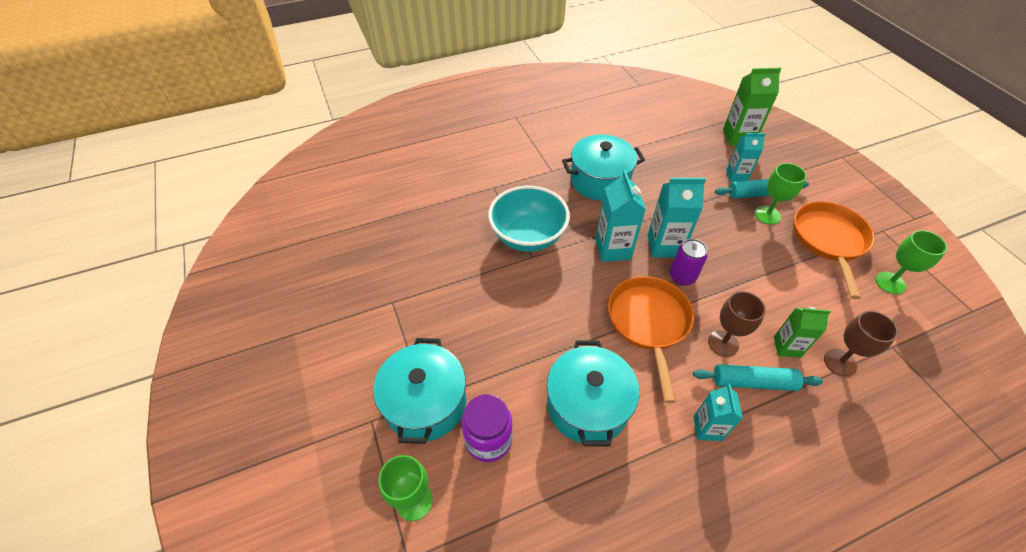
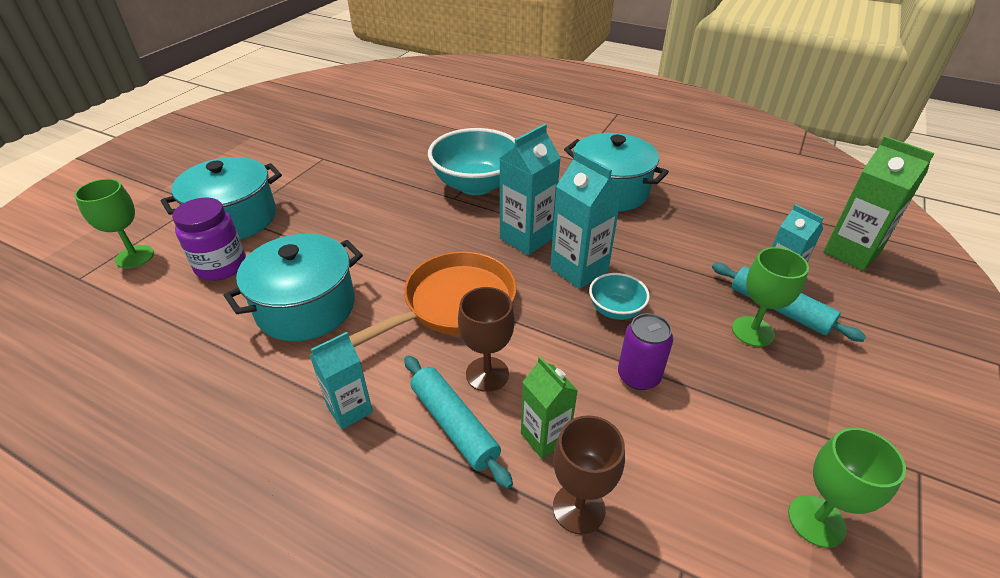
camera: 50 degrees right, 10 degrees down
purple can [670,239,708,286] -> purple can moved to [618,313,673,390]
orange pan [793,201,875,299] -> none
none -> turquoise bowl [589,273,650,320]

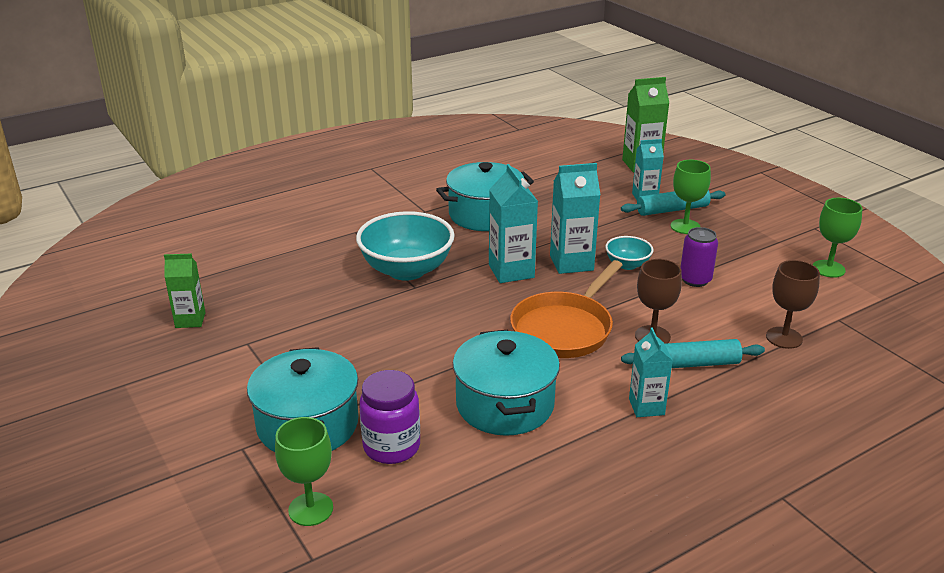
camera: 60 degrees left, 10 degrees down
orange pan [349,252,517,347] -> orange pan turned 135 degrees counterclockwise [510,260,623,358]
green carton [521,356,578,459] -> green carton moved to [164,253,206,328]

